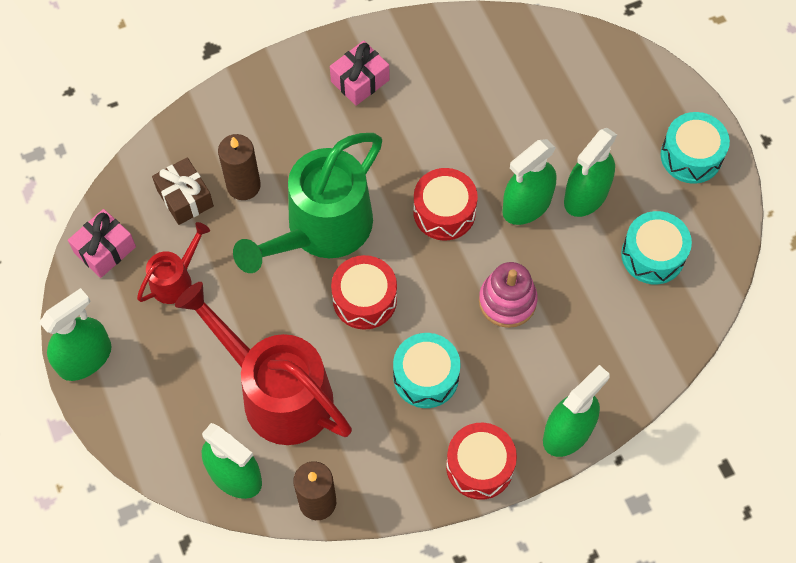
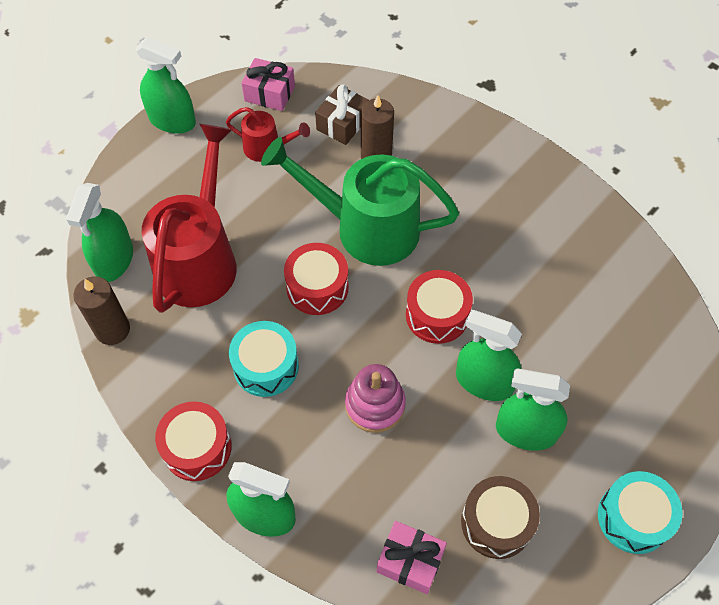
camera: 65 degrees right, 5 degrees down
pink gift [330,41,389,106] -> pink gift moved to [377,521,447,594]
turquoise drum [621,211,692,284] -> brown drum [461,476,540,559]

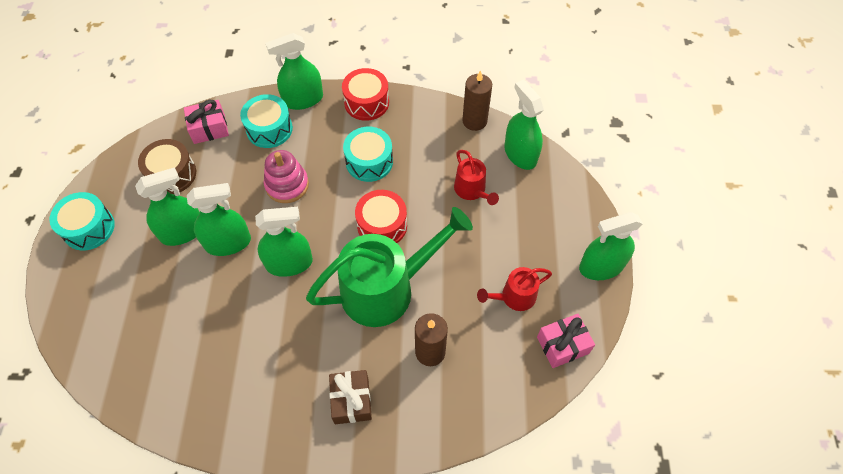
camera: 140 degrees right, 0 degrees up
red watering can [142,124,237,313] -> red watering can [454,150,499,205], size x0.48
brown gift [315,84,369,145] -> brown gift moved to [329,370,372,424]
red drum [406,270,473,344] -> green spray bottle [255,207,313,277]
none -> turquoise drum [240,94,293,148]

